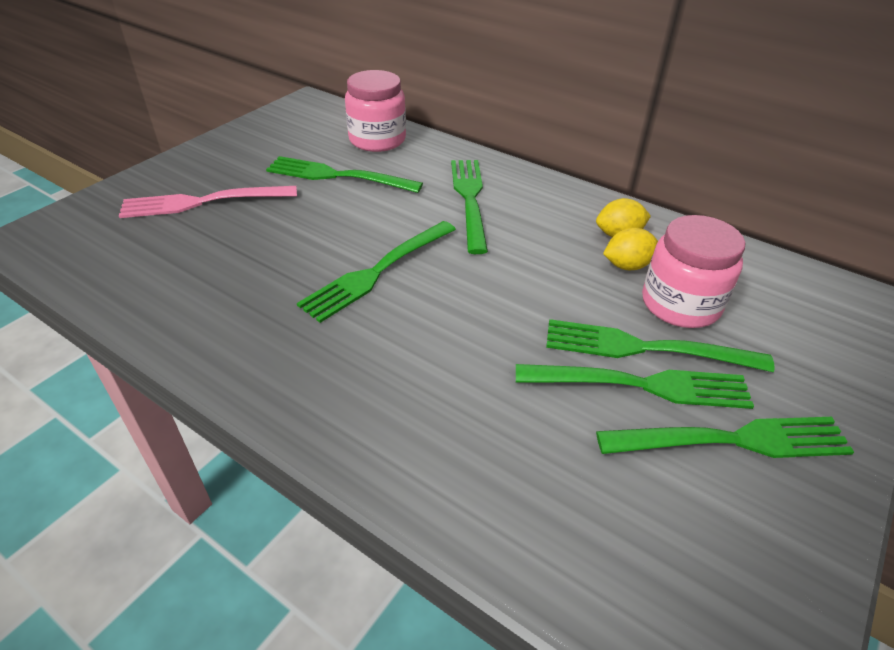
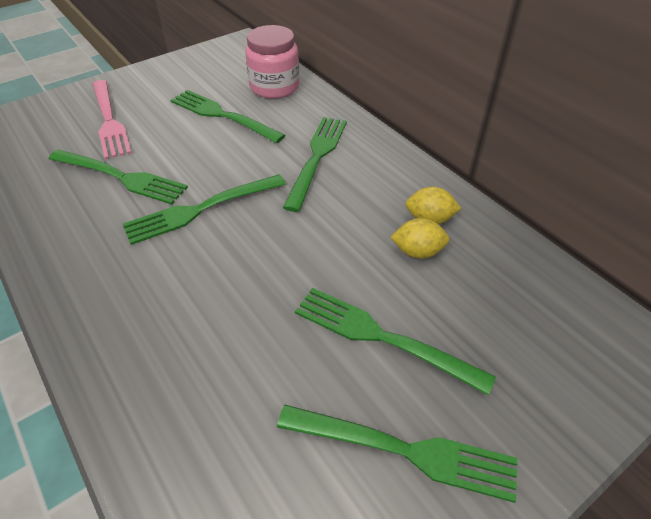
camera: 20 degrees right, 5 degrees up
pink fork [119,186,297,218] -> pink fork turned 120 degrees counterclockwise [93,80,132,159]
green fork [516,364,754,409] -> green fork moved to [49,149,188,204]
pink jar [642,215,745,328] -> none

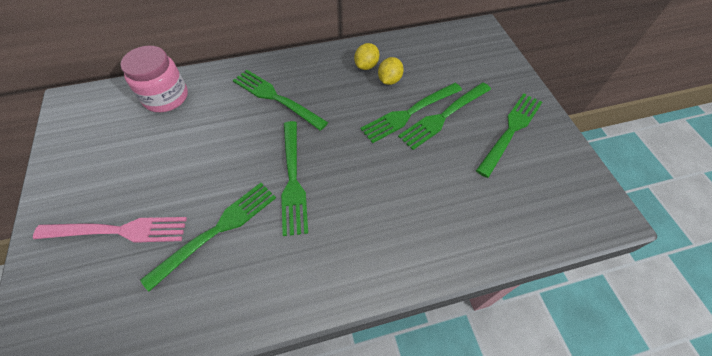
camera: 70 degrees left, 10 degrees up
green fork [171,90,285,143] -> green fork moved to [360,83,462,143]

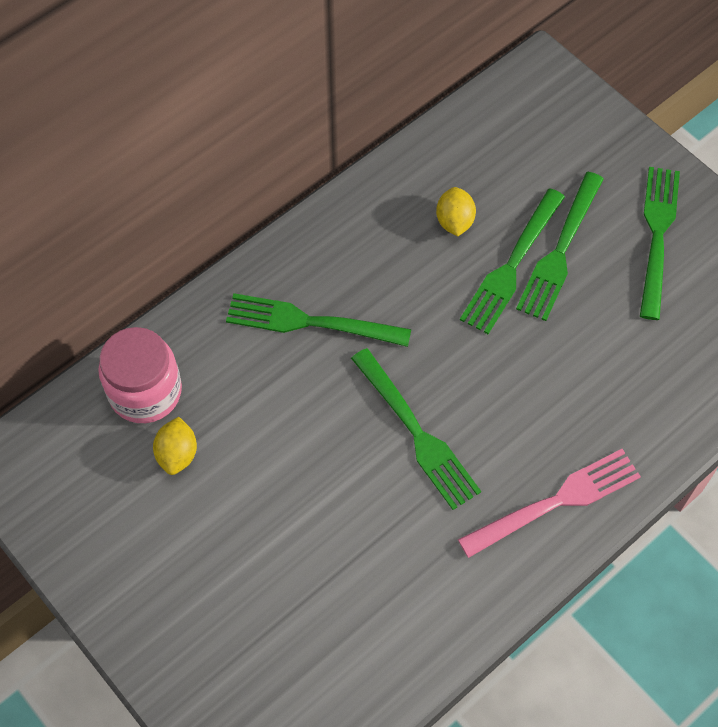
camera: 25 degrees left, 5 degrees up
pink fork [33,217,187,243] -> pink fork moved to [458,449,641,558]
green fork [140,183,276,291] -> none
yellow lemon [354,43,379,70] -> yellow lemon moved to [153,417,197,475]

